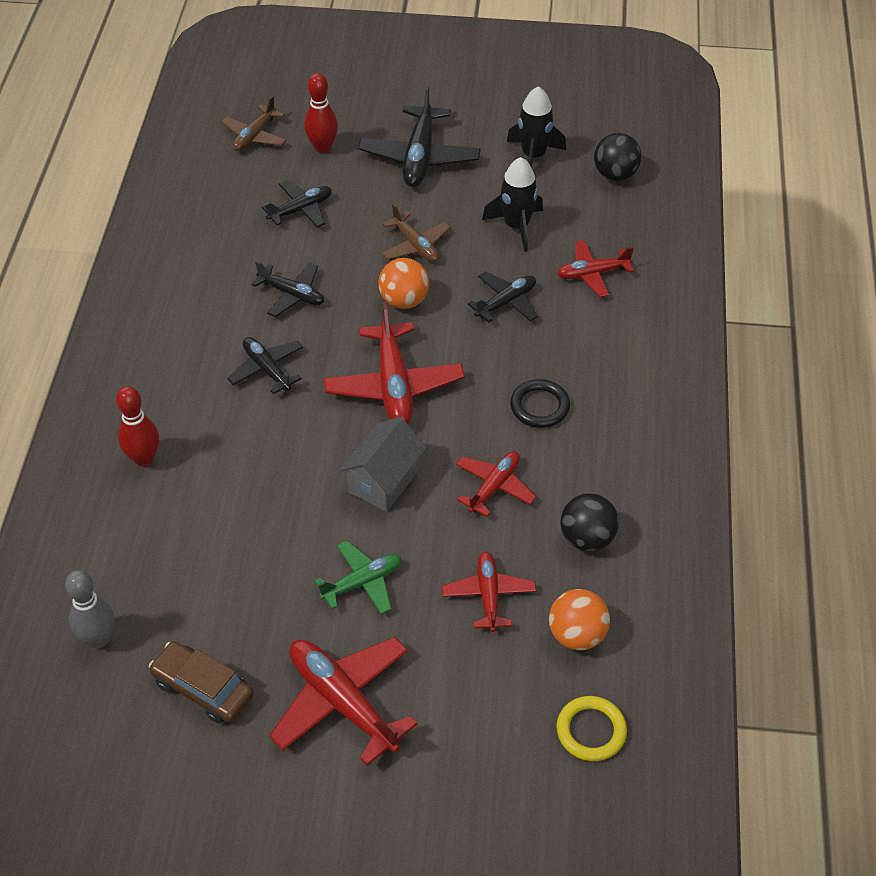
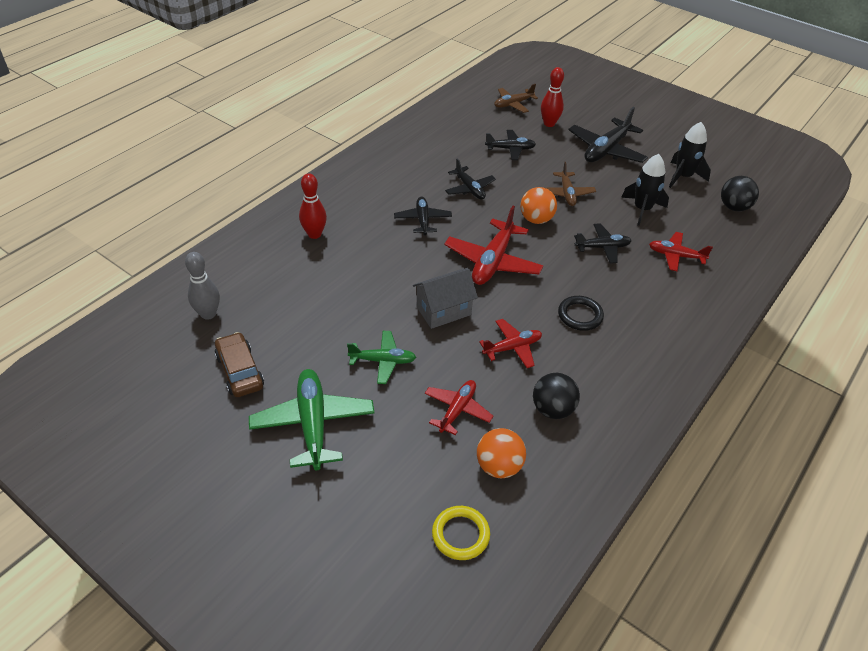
camera: 30 degrees right, 5 degrees down
red plane [269,637,418,766] -> green plane [249,369,375,470]

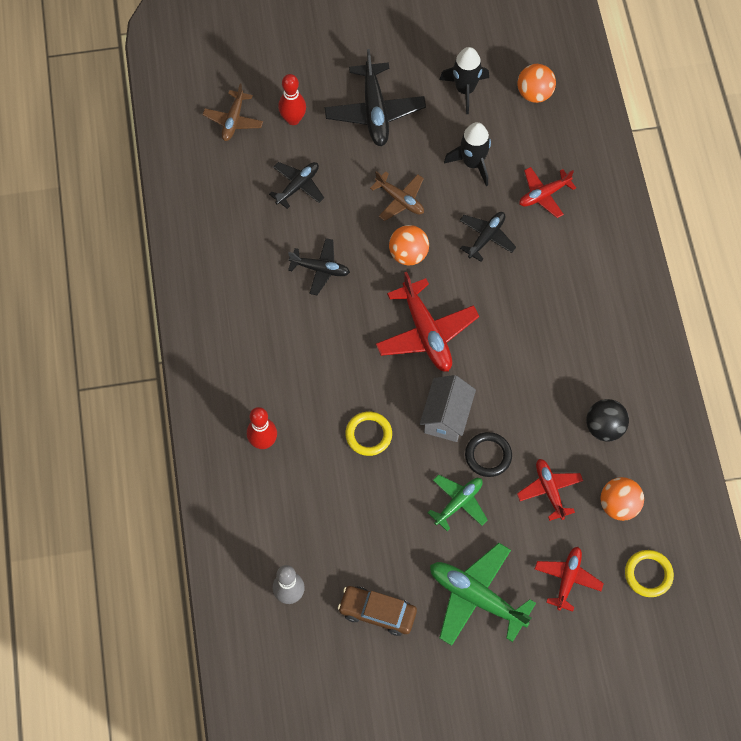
camera: 45 degrees left, 20 degrees up
black plane [394,197,452,236] -> none
red plane [479,319,542,368] -> red plane moved to [535,547,604,612]
black ring [558,296,604,331] -> black ring moved to [465,432,512,477]
black ball [721,176,759,211] -> orange ball [517,64,556,103]
none -> yellow ring [345,411,392,456]

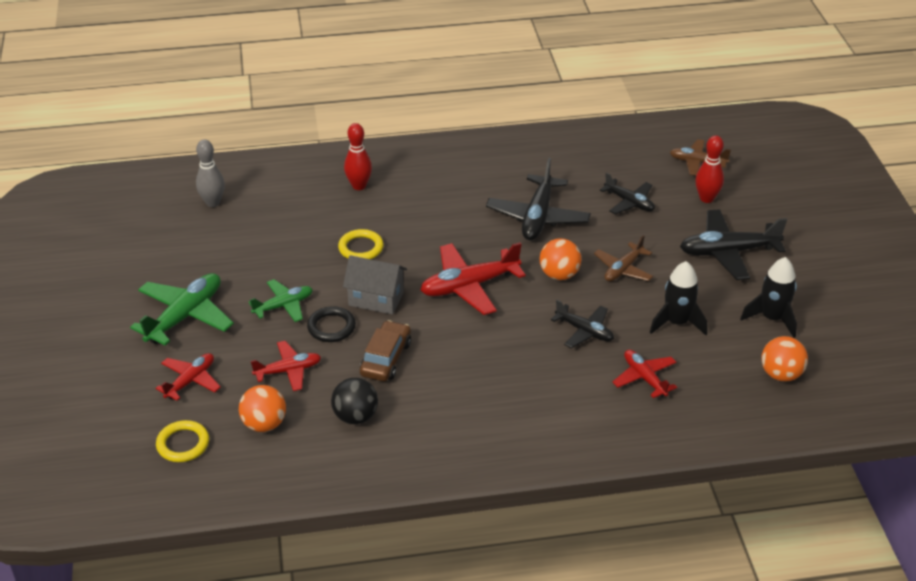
camera: 90 degrees right, 25 degrees down
black plane [288,238,350,295] -> black plane [486,158,591,240], size x1.65
brown car [338,586,417,636] -> brown car moved to [360,320,411,381]
green plane [428,474,488,531] -> green plane turned 75 degrees counterclockwise [249,279,313,322]
red plane [535,547,604,612] -> red plane turned 75 degrees counterclockwise [156,353,221,401]

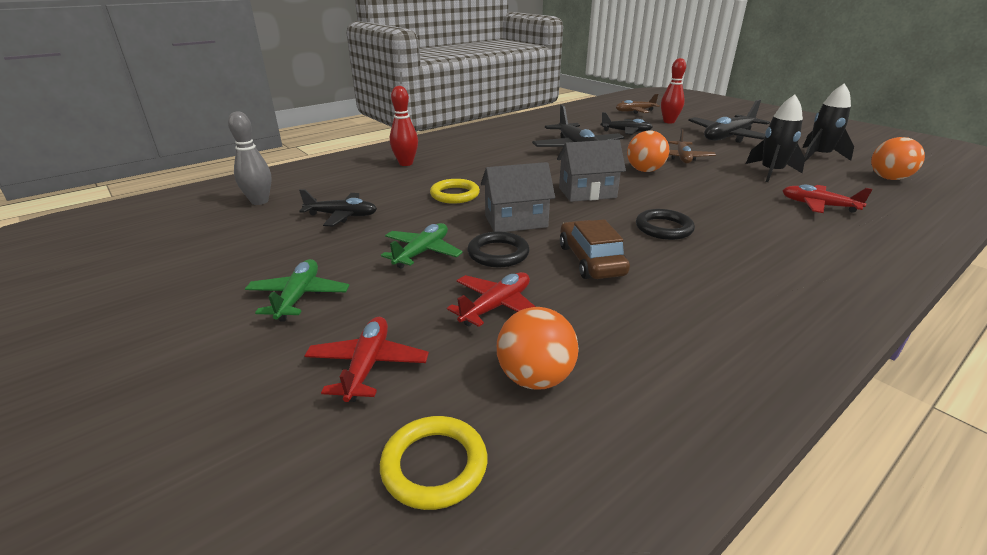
camera: 30 degrees left, 10 degrees down
green plane [130,273,234,346] -> green plane [245,259,349,322], size x0.61
black ball [331,378,378,424] -> none
red plane [420,242,526,315] -> grey house [557,139,626,202]
black plane [551,300,614,348] -> black plane moved to [299,189,377,226]
none -> black ring [636,209,695,240]

